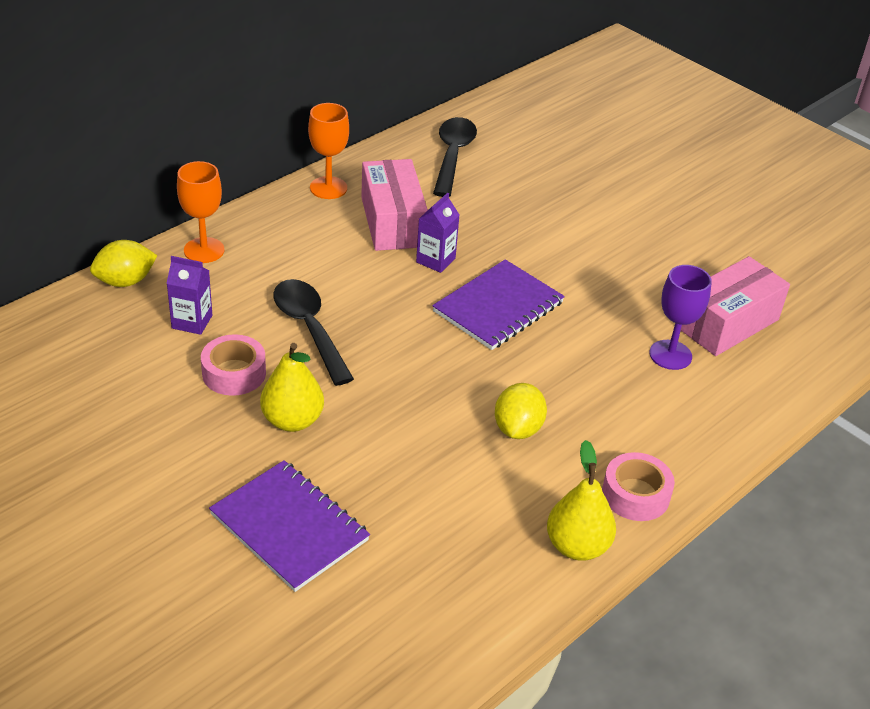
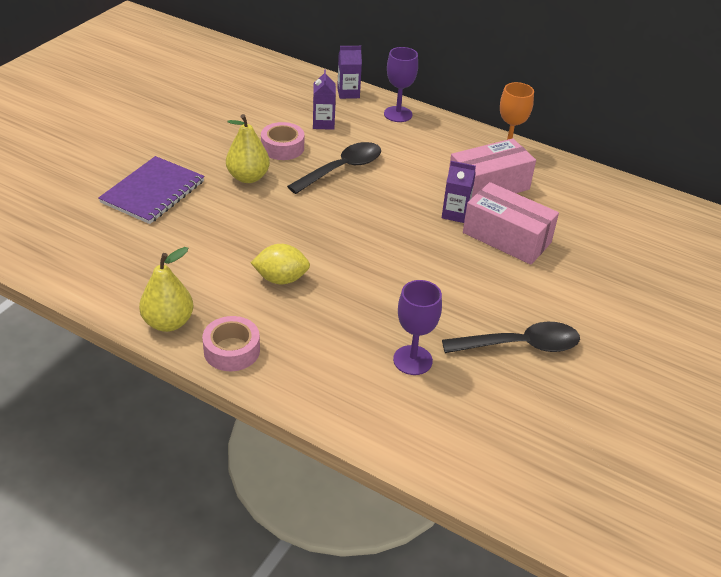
camera: 75 degrees right, 0 degrees up
yellow lemon [90,240,158,287] -> purple carton [337,46,362,99]
orange goblet [177,161,225,263] -> purple goblet [384,47,418,122]
purple notebook [432,259,565,350] -> none
black spoon [433,117,477,197] -> black spoon moved to [442,322,580,353]
pink box [681,256,790,356] -> pink box moved to [463,182,559,265]

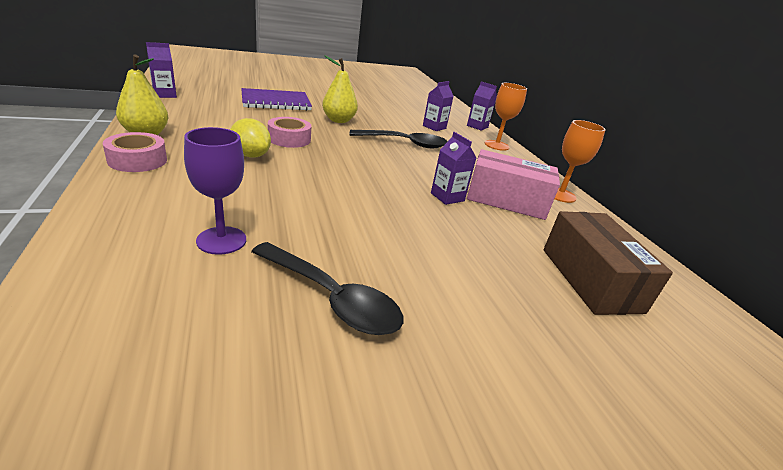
camera: 40 degrees right, 10 degrees down
pink tape [261,122,304,160] -> pink tape moved to [268,117,311,148]
purple goblet [384,47,418,122] -> orange goblet [485,83,527,151]
pink box [463,182,559,265] -> none
none -> purple carton [146,42,177,98]
none -> brown box [544,211,673,315]

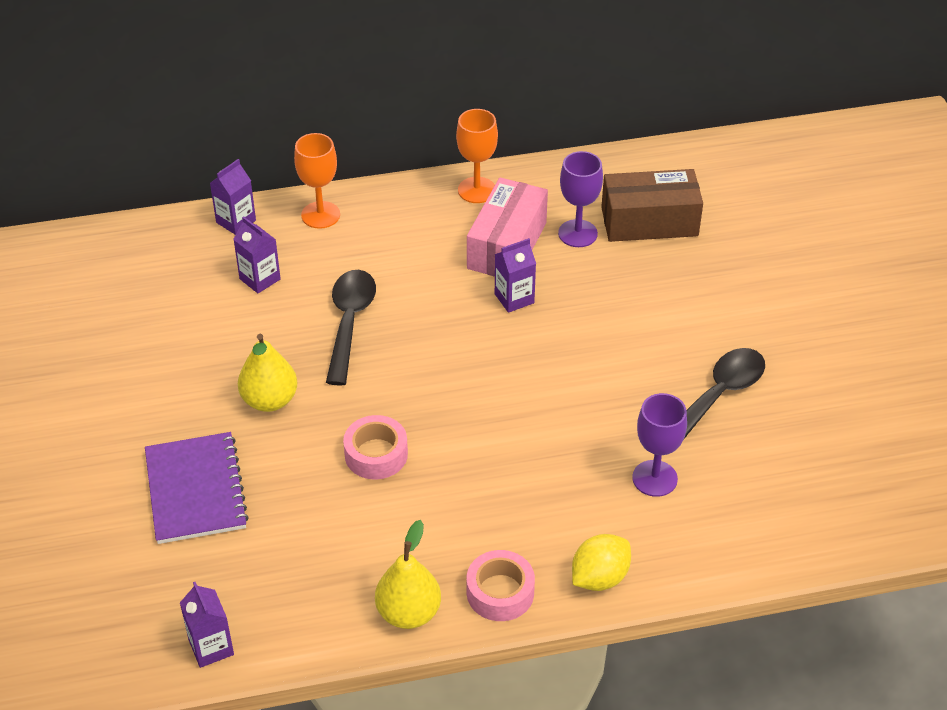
camera: 80 degrees left, 15 degrees up
yellow lemon [230,118,271,158] -> yellow lemon moved to [572,534,631,591]
none -> purple goblet [558,151,603,247]

